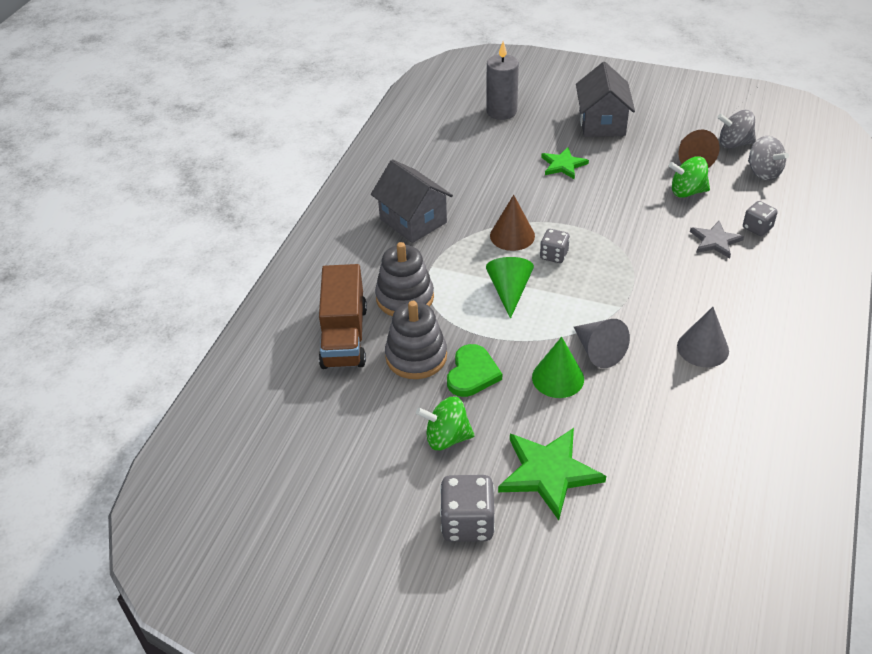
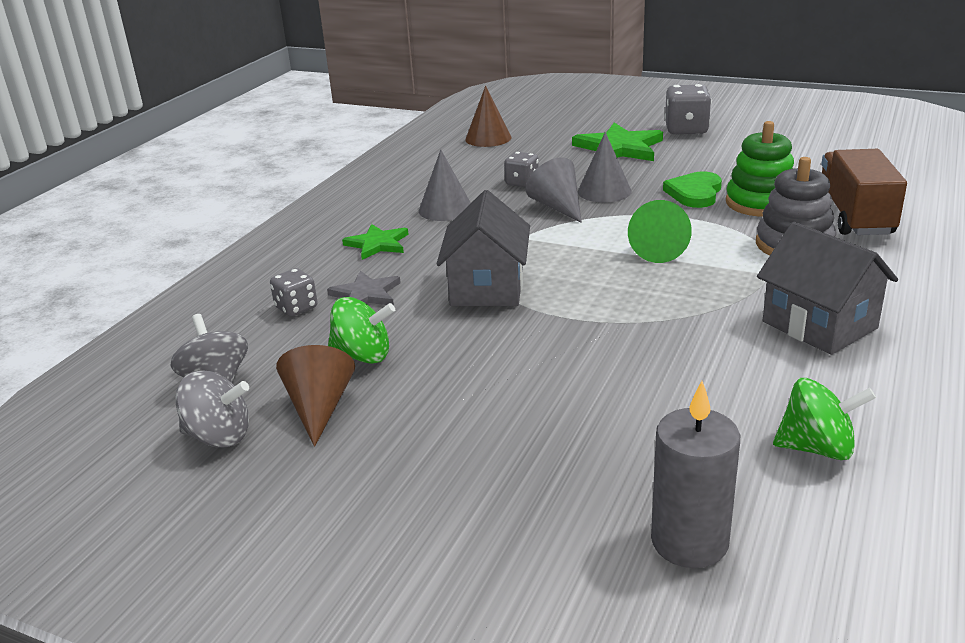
camera: 175 degrees left, 15 degrees down
grey stacking toy [385,301,447,379] -> green stacking toy [726,121,794,217]
green spinning top [416,396,475,450] -> green spinning top moved to [773,378,876,460]
brown cone [490,195,535,251] -> brown cone moved to [465,86,512,147]
green cone [532,337,584,398] -> grey cone [578,132,632,203]
grey dice [540,229,570,263] -> grey dice moved to [504,152,539,187]
green star [541,147,589,180] -> green star moved to [342,224,409,260]
grey house [576,62,635,137] -> grey house moved to [436,190,530,306]

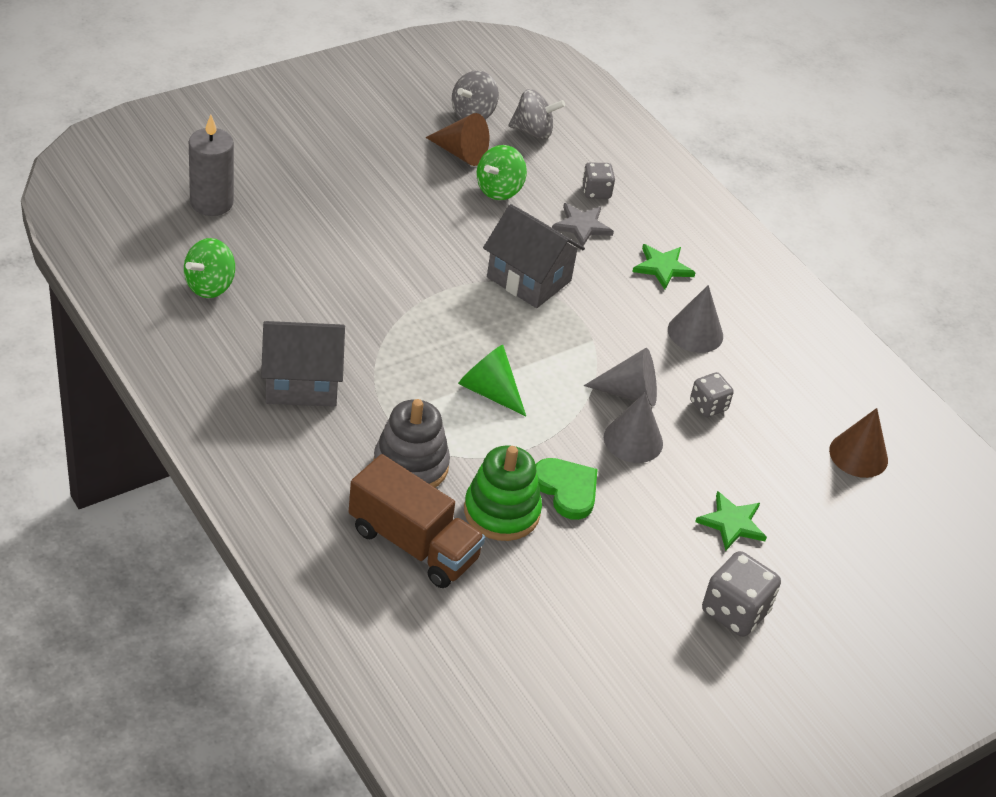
camera: 115 degrees right, 15 degrees up
green star [572,123,663,161] -> green star [695,491,767,551], size x0.61

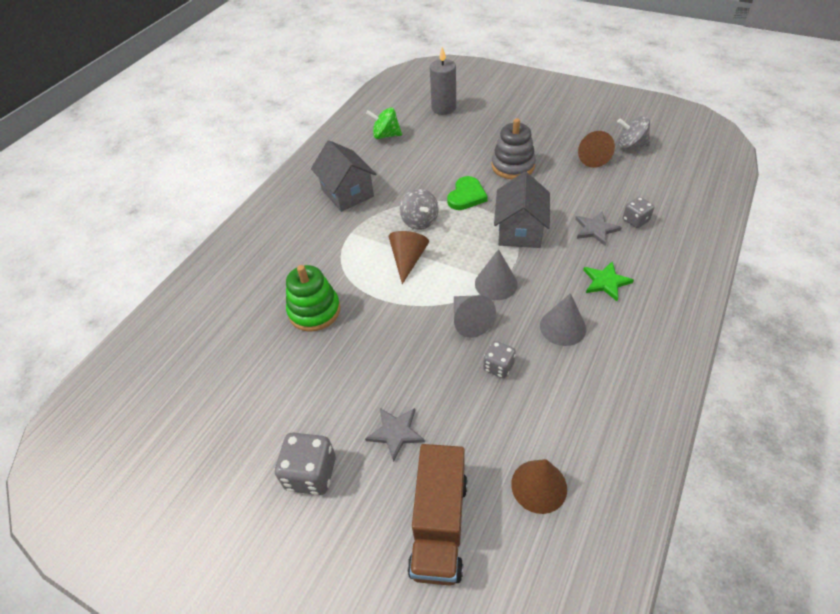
camera: 70 degrees right, 5 degrees up
brown truck [349,454,485,588] -> brown truck moved to [408,444,468,586]
grey stacking toy [374,399,450,487] -> grey stacking toy moved to [492,118,536,179]
green cone [458,345,526,416] -> brown cone [389,231,429,284]
green spinning top [477,145,527,200] -> none
grey spinning top [509,89,565,139] -> grey spinning top moved to [400,189,439,230]
green heart [536,458,598,520] -> green heart moved to [447,176,488,210]
grey cone [604,393,663,463] -> grey cone moved to [475,249,518,300]
green star [695,491,767,551] -> grey star [365,408,425,462]

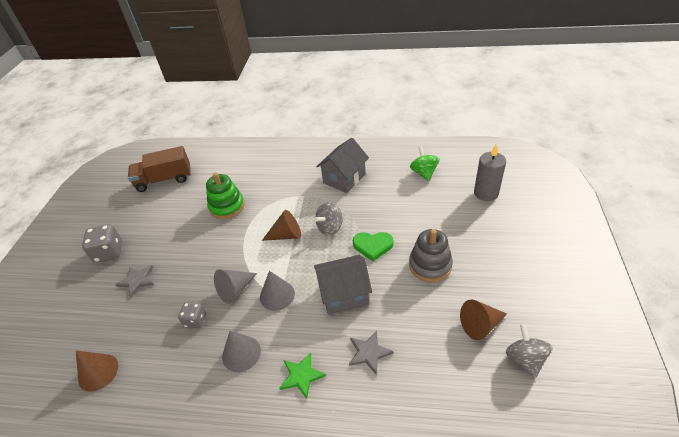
camera: 70 degrees right, 5 degrees down
brown truck [408,444,468,586] -> brown truck moved to [128,146,191,192]
grey dice [623,197,654,228] -> none

